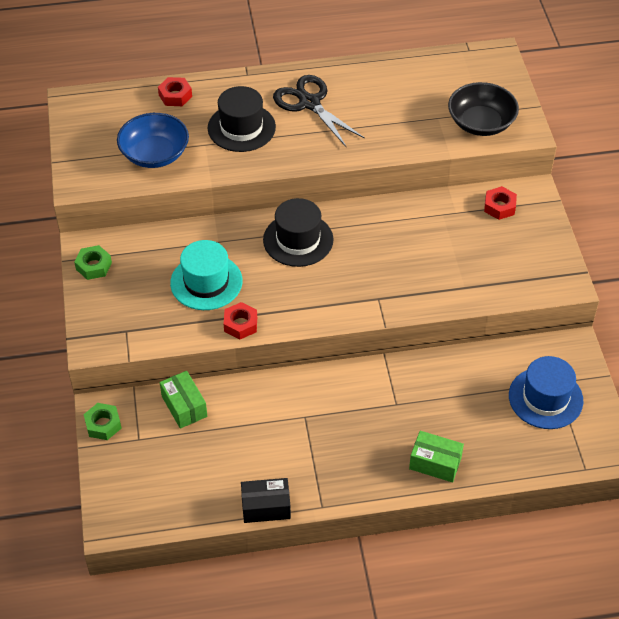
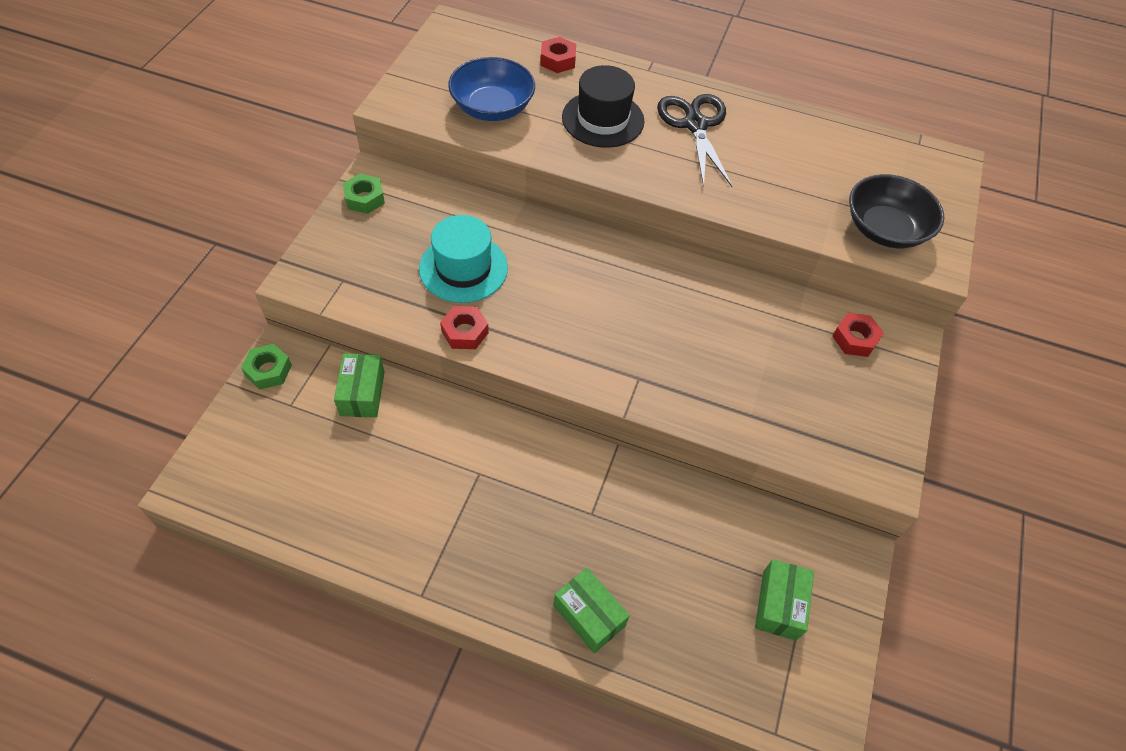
camera: 25 degrees right, 5 degrees up
black box [241,478,291,523] -> none
black hat [263,198,334,267] -> none
blue hat [509,356,583,429] -> green box [755,559,814,641]

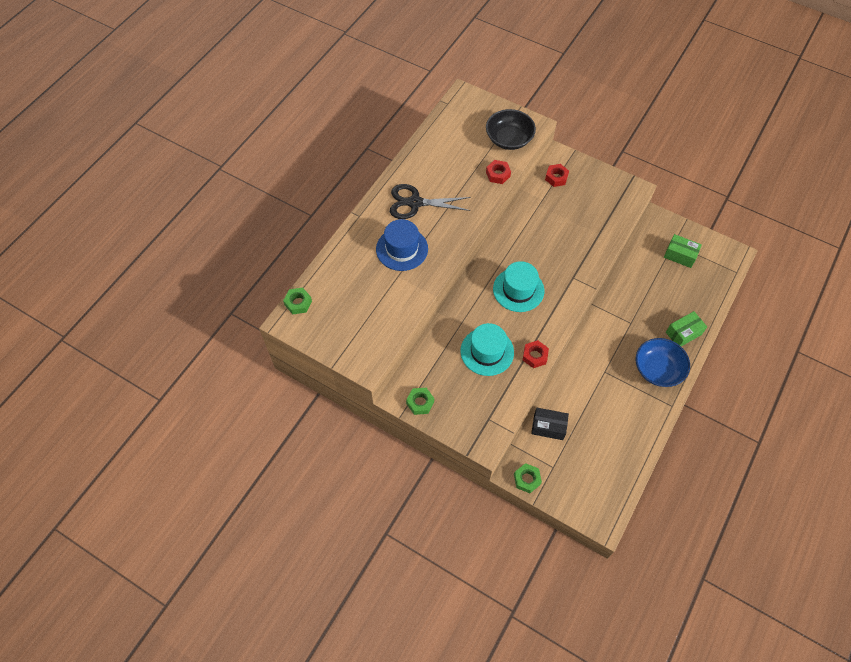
camera: 75 degrees left, 5 degrees up
green box [334,353,385,418] -> black box [531,408,569,440]
blue bowl [448,57,535,121] -> blue bowl moved to [636,338,690,387]
red nut [541,37,576,73] -> red nut moved to [486,160,511,184]
black hat [562,65,645,148] -> blue hat [376,219,428,271]
none -> green nut [283,288,312,314]
none -> turquoise hat [493,261,544,312]

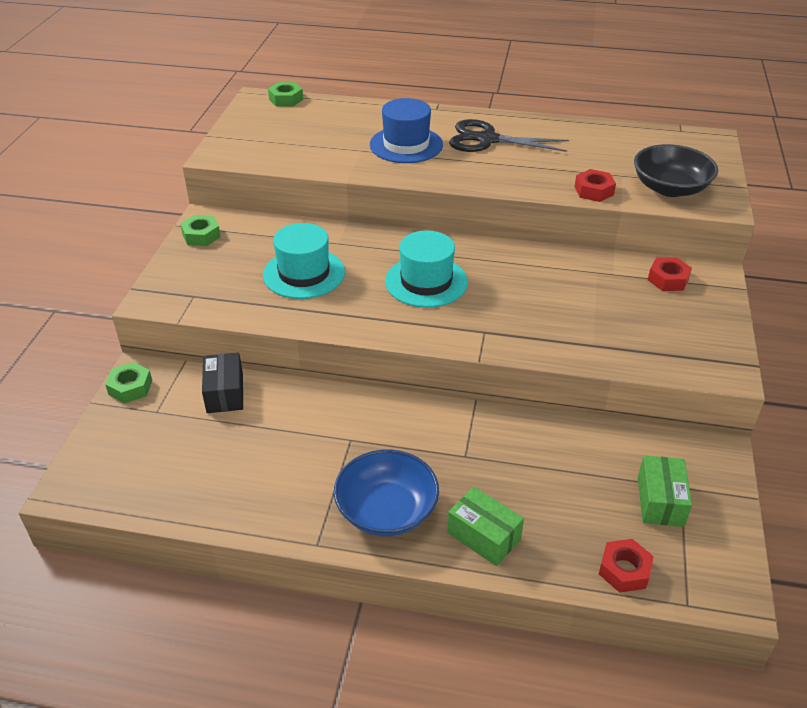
camera: 70 degrees right, 20 degrees down
black scissors [390,184,471,219] -> black scissors turned 60 degrees counterclockwise [449,119,569,152]
red nut [523,340,549,368] -> red nut moved to [599,539,654,593]

